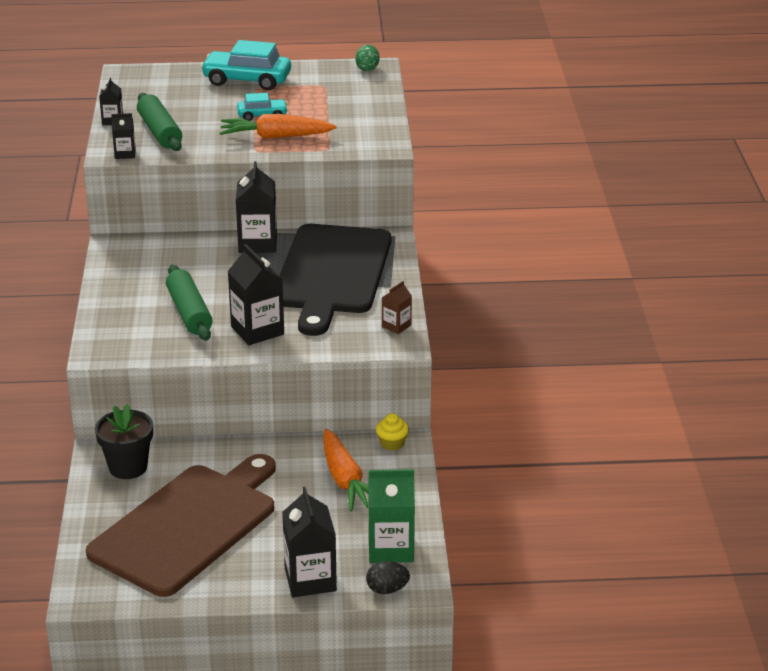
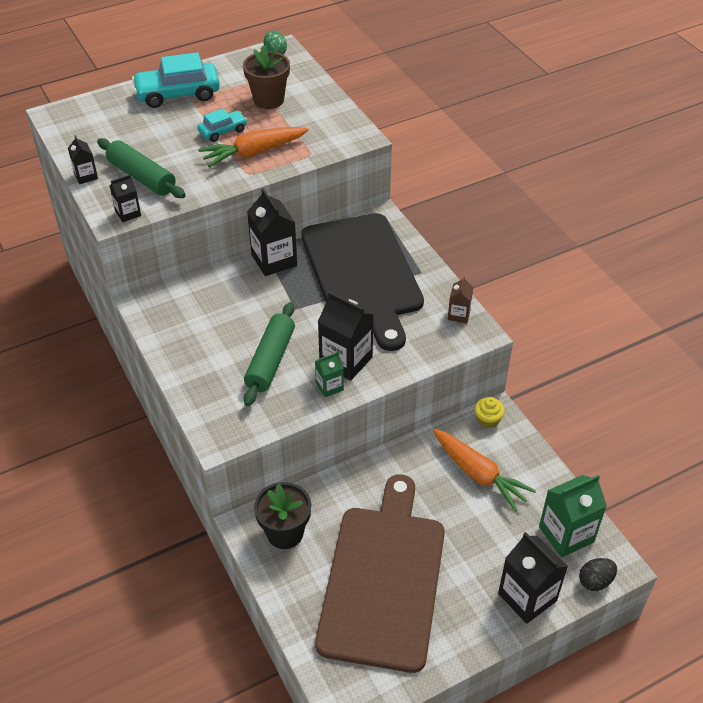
camera: 25 degrees left, 15 degrees up
green rolling pin [166,265,213,341] -> green rolling pin turned 60 degrees clockwise [244,302,295,406]
none -> brown flower pot [243,46,290,109]
none -> green carton [315,352,344,397]

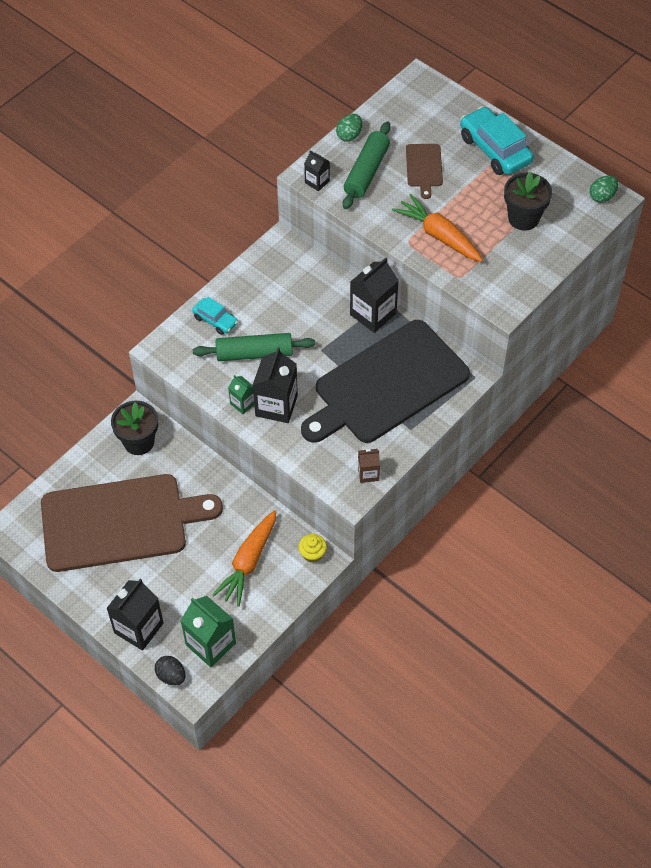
camera: 70 degrees right, 10 degrees up
black carton [68,135,98,184] -> green egg [336,114,362,142]
turquoise car [197,109,247,142] -> turquoise car moved to [192,297,238,335]
brown flower pot [243,46,290,109] -> black flower pot [504,172,552,231]
none -> brown cutting board [406,144,443,199]

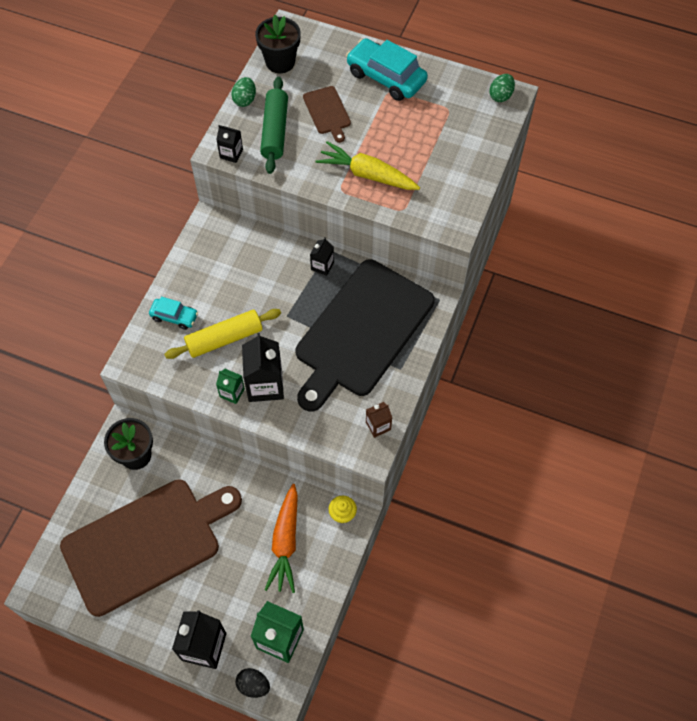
camera: 20 degrees left, 5 degrees up
green rolling pin [193,333,315,361] -> yellow rolling pin [164,309,281,359]
black carton [350,258,399,333] -> black carton [310,238,334,276], size x0.54
orange carrot [392,193,483,262] -> yellow carrot [315,141,420,190]
black flower pot [504,172,552,231] -> black flower pot moved to [255,15,301,73]

